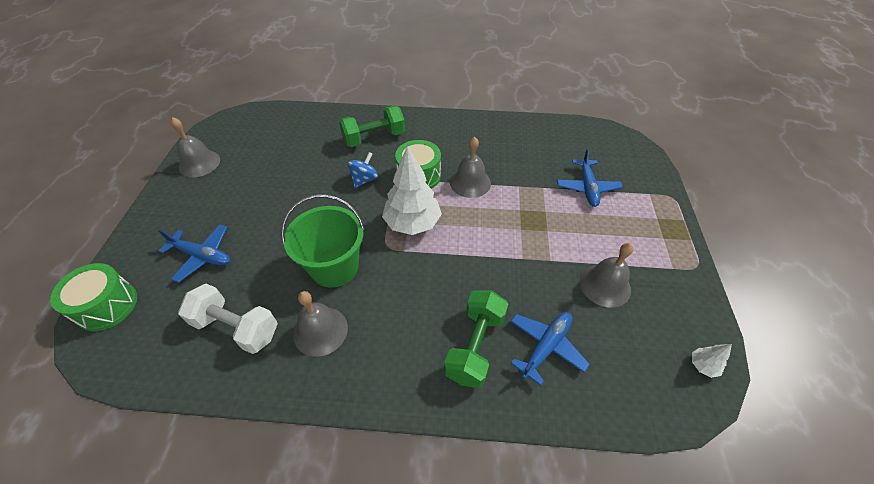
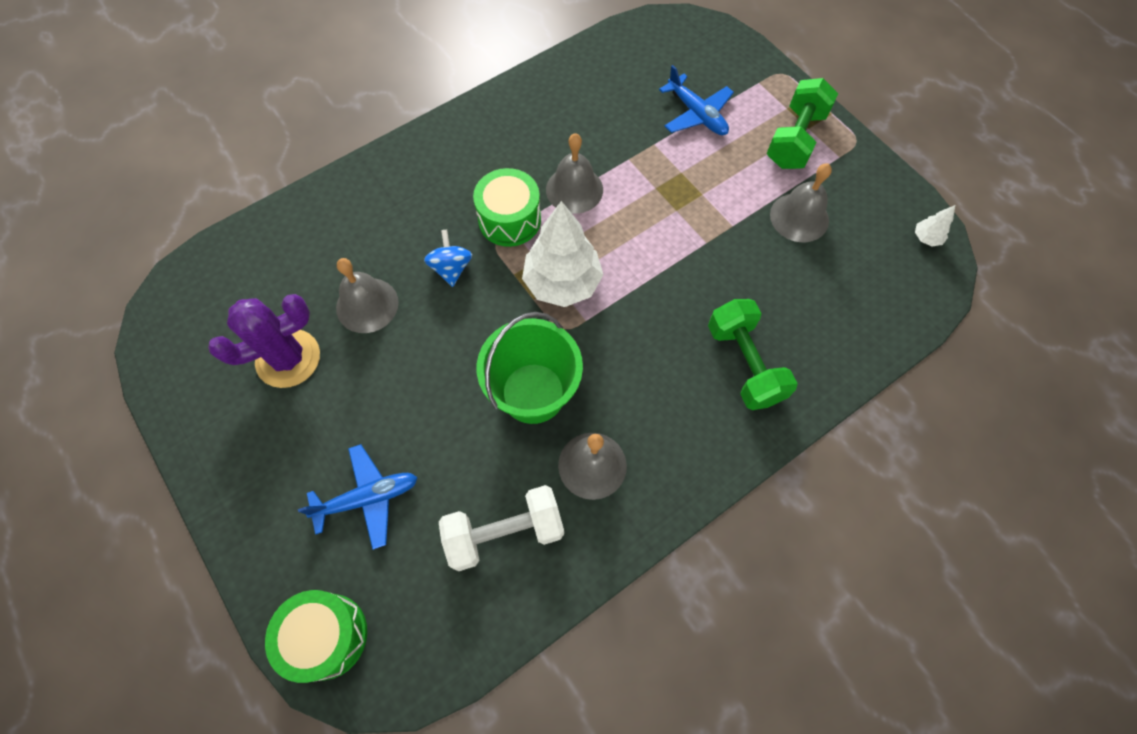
camera: 40 degrees left, 15 degrees up
grey bell [171,117,220,177] -> grey bell moved to [336,258,399,333]
green dumbbell [339,106,405,147] -> green dumbbell moved to [767,78,838,169]
blue plane [510,312,590,386] -> none
none -> purple cactus [208,294,320,388]

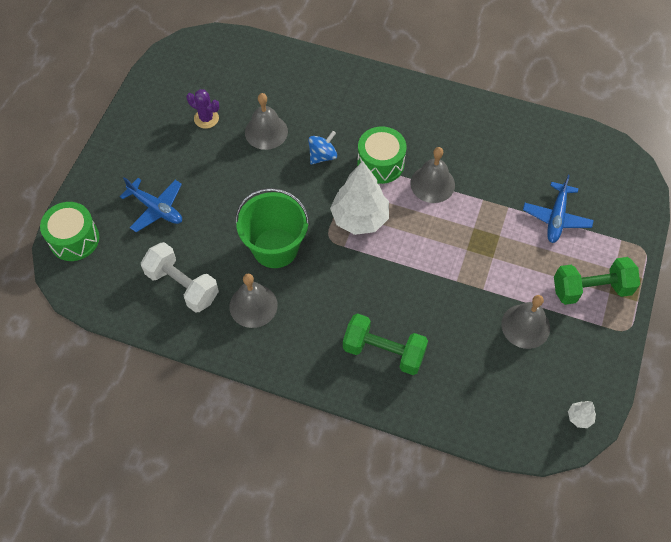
camera: 55 degrees right, 5 degrees down
purple cactus [208,294,320,388] -> purple cactus [186,89,219,129], size x0.58
green dumbbell [708,299,798,410] -> green dumbbell turned 75 degrees clockwise [343,313,428,375]

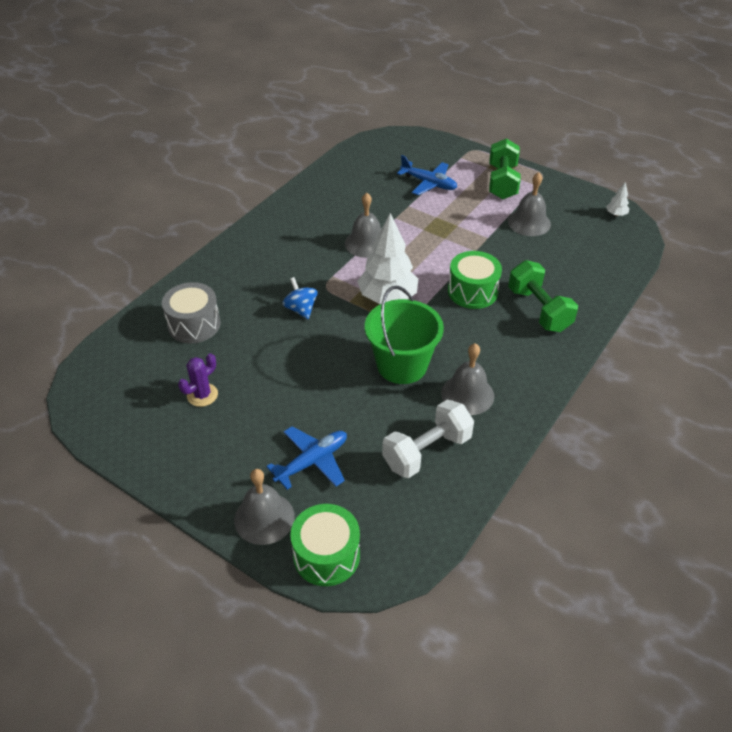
camera: 75 degrees left, 15 degrees down
grey bell [245,93,288,150] -> grey bell moved to [234,469,295,545]
green dumbbell [343,313,428,375] -> green dumbbell turned 60 degrees counterclockwise [508,260,578,332]
green drum [357,126,406,184] -> green drum moved to [448,251,502,309]
none -> grey drum [162,282,220,343]

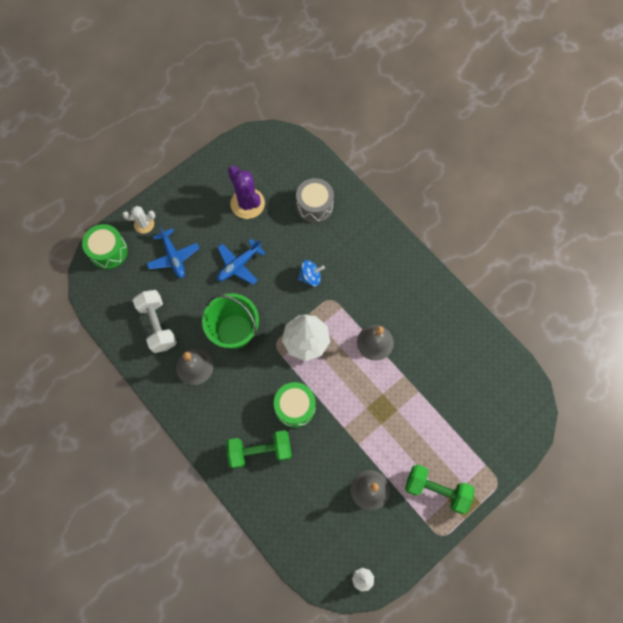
camera: 105 degrees right, 25 degrees up
purple cactus [178,353,218,407] -> purple cactus [228,166,265,219], size x1.71
grey bell [234,469,295,545] -> white cactus [122,206,155,233]
blue plane [397,155,457,195] -> blue plane moved to [217,239,265,285]

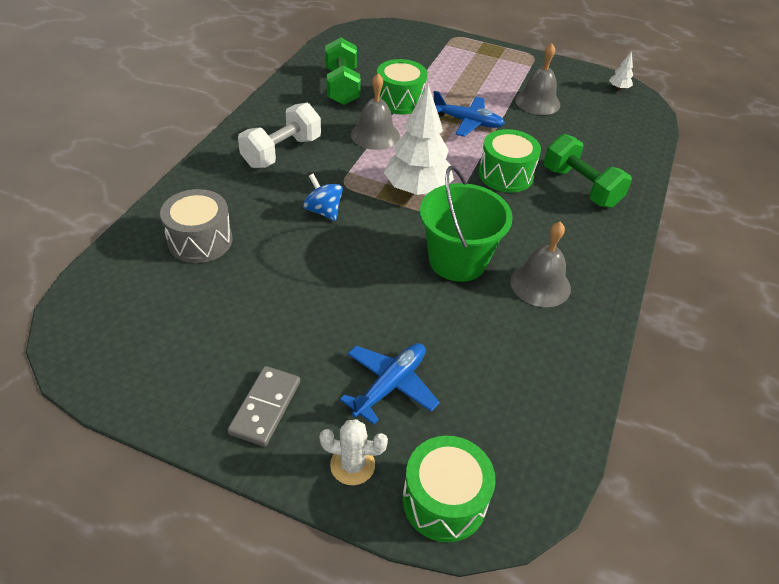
camera: 120 degrees left, 25 degrees down
white cactus [122,206,155,233] -> white cactus turned 45 degrees counterclockwise [319,419,388,485]
white dumbbell [133,290,177,353] -> white dumbbell moved to [238,103,321,168]
blue plane [217,239,265,285] -> blue plane moved to [434,91,505,137]
purple cactus [228,166,265,219] -> none
green dumbbell [405,465,475,514] -> green dumbbell moved to [325,37,361,105]
none -> grey domino [228,366,300,447]
none -> green drum [377,59,428,115]

